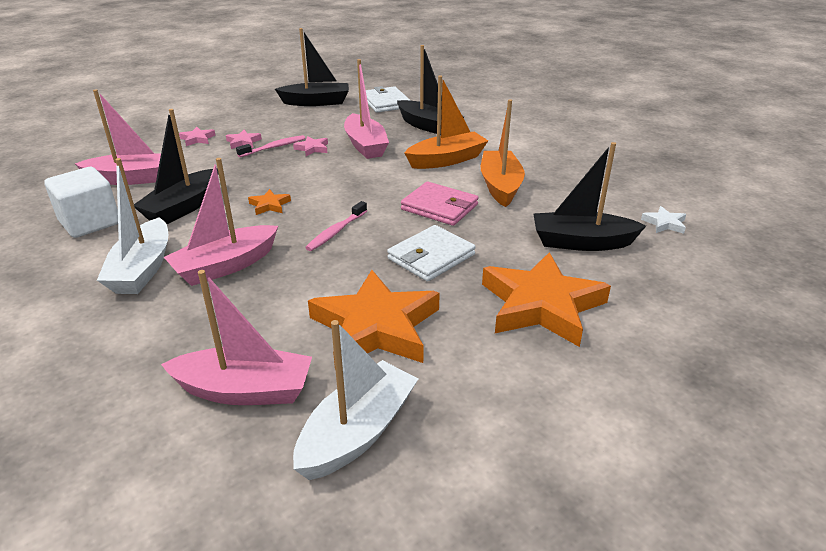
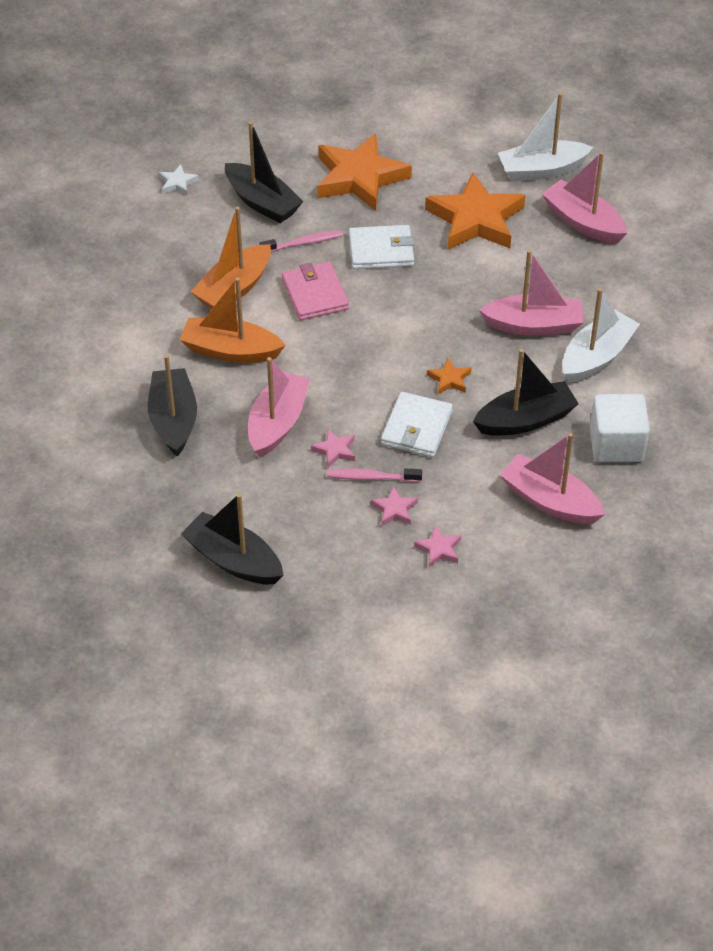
camera: 140 degrees left, 15 degrees up
pink toothbrush [305,201,367,251] -> pink toothbrush moved to [259,230,343,252]
white wallet [366,86,411,113] -> white wallet moved to [381,392,453,457]

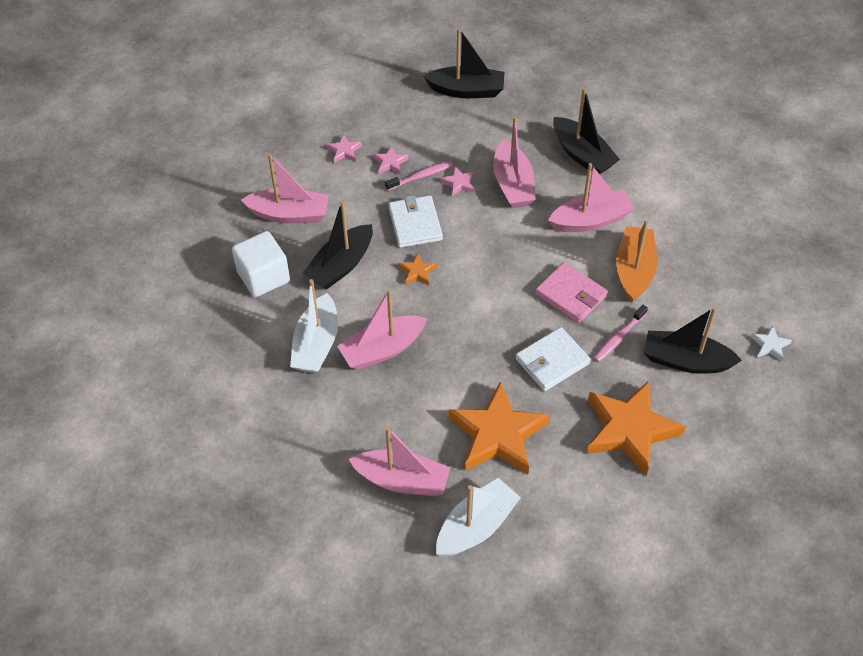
camera: 150 degrees right, 5 degrees up
orange boat [180,277,285,363] -> pink boat [548,163,635,232]

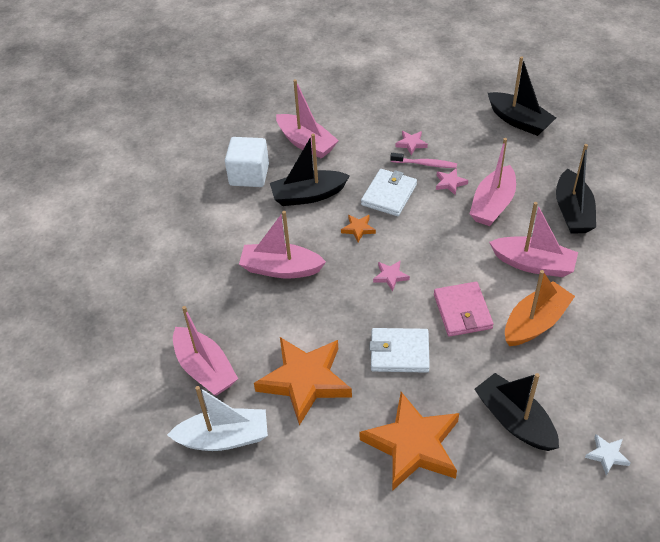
camera: 40 degrees right, 5 degrees down
white boat [290,279,338,373] -> none
pink star [326,134,362,163] -> pink star moved to [373,261,410,292]
pink toothbrush [594,305,648,362] -> none

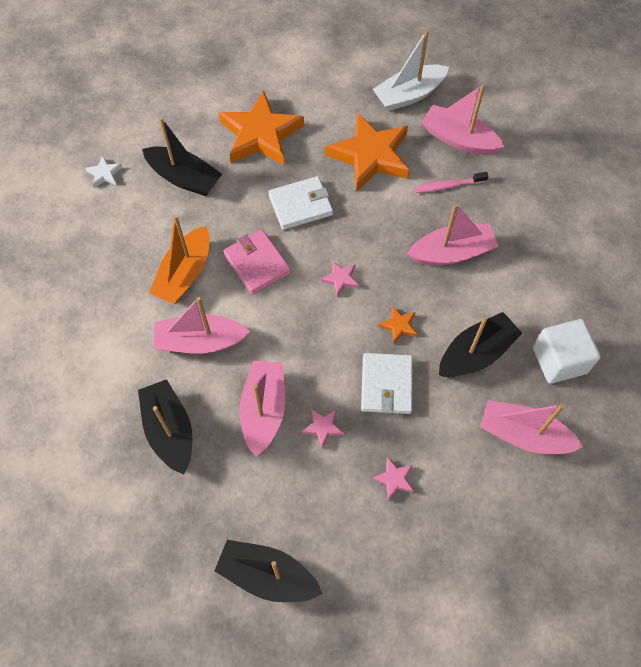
camera: 155 degrees right, 15 degrees up
pink toothbrush [390,153,457,168] -> pink toothbrush moved to [414,172,489,193]

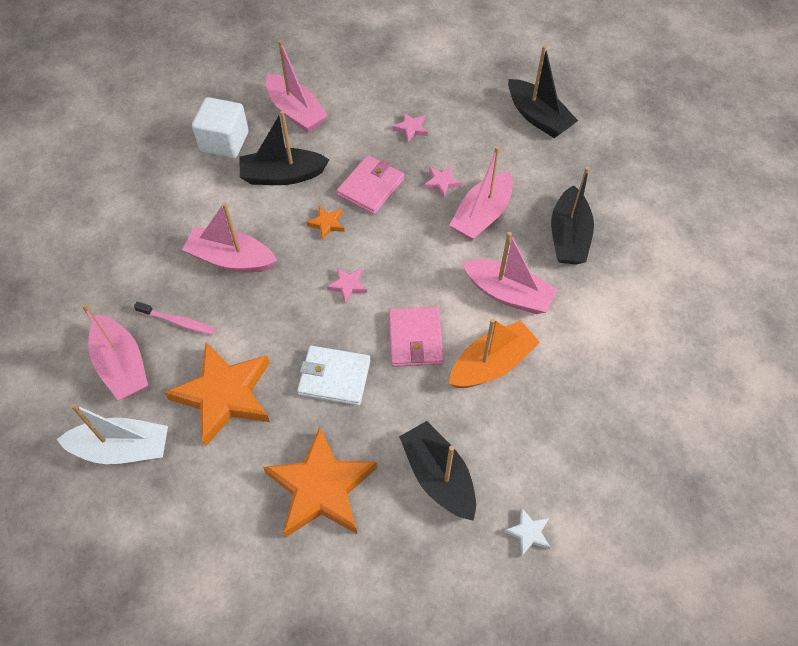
camera: 150 degrees left, 5 degrees down
white wallet [361,353,413,414] -> pink wallet [337,155,404,215]

